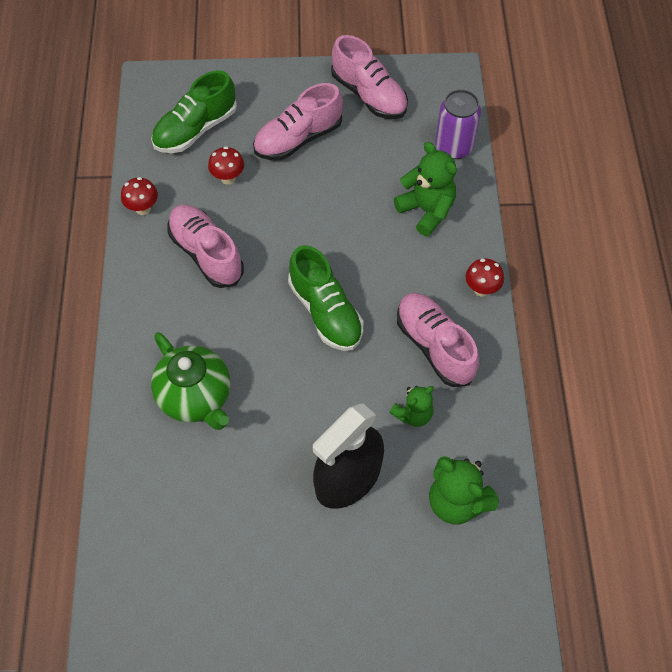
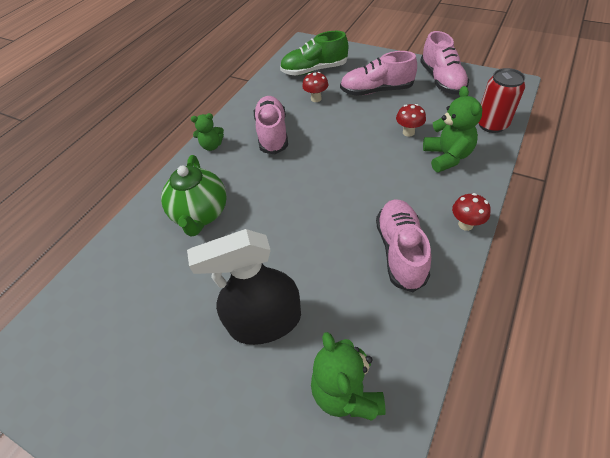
camera: 35 degrees right, 10 degrees down
red mushroom [121,177,158,215] -> red mushroom moved to [396,104,426,137]
green shoe [288,245,363,351] -> none
green teddy bear [389,386,434,427] -> green teddy bear moved to [191,113,224,151]
purple can [435,89,481,159] -> red can [479,68,525,133]

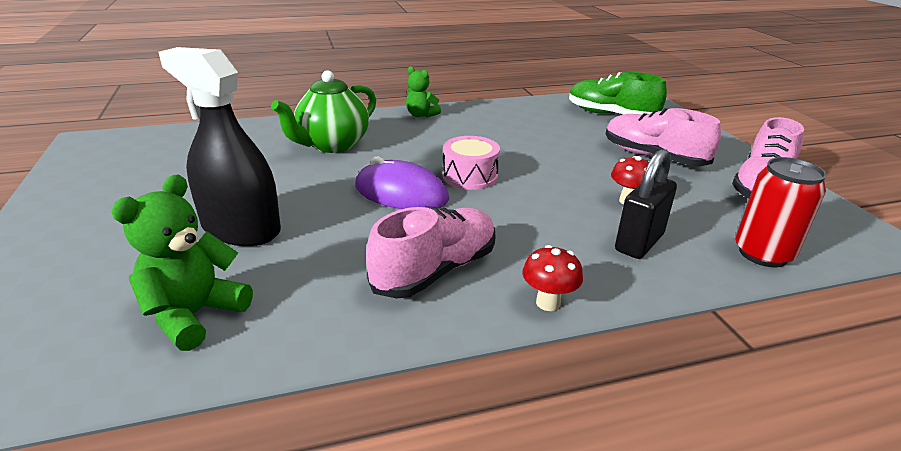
camera: 40 degrees right, 20 degrees down
pink shoe [254,96,288,154] -> none
red mushroom [302,72,328,102] -> none
green teddy bear [423,86,482,172] -> black padlock [615,149,677,259]
none -> purple mouse [355,157,449,209]
none -> pink drum [443,136,500,190]

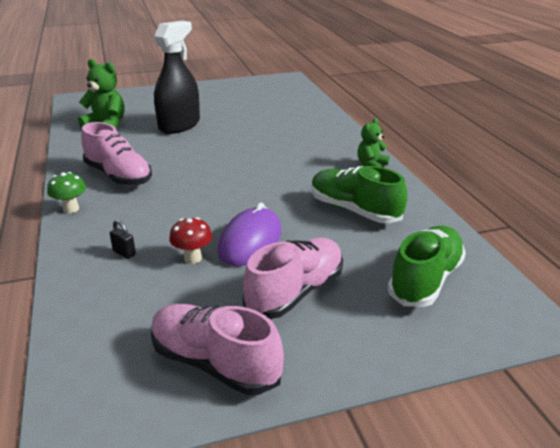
camera: 90 degrees right, 0 degrees up
green teapot [271,70,376,153] -> none
purple mouse [355,157,449,209] -> purple mouse moved to [218,202,281,266]
pink drum [443,136,500,190] -> none
red mushroom [522,245,583,311] -> green mushroom [47,172,86,213]
black padlock [615,149,677,259] -> black padlock [110,220,136,259], size x0.46
red can [735,157,827,267] -> none
none -> green shoe [312,166,408,223]

